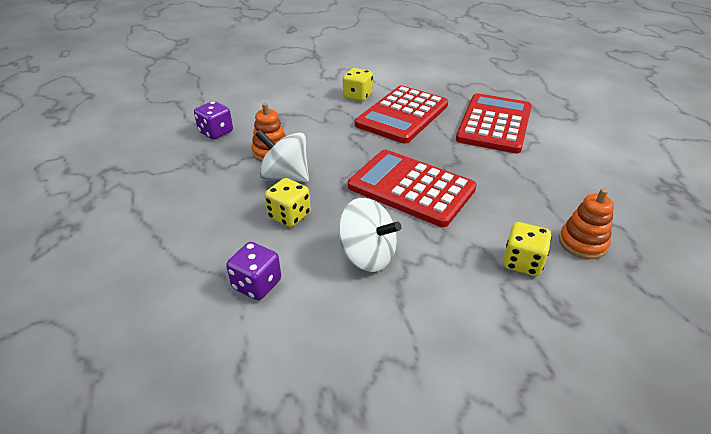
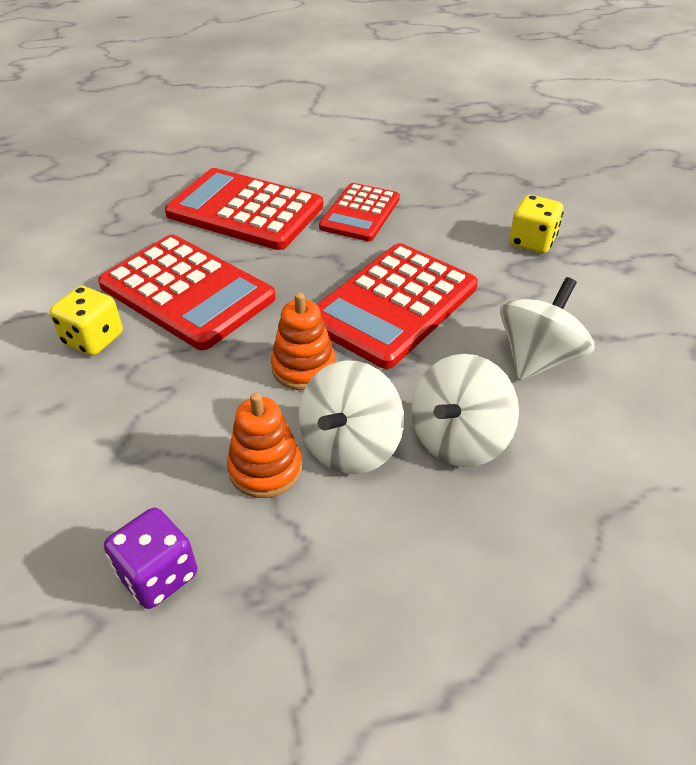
camera: 85 degrees left, 5 degrees up
purple dice [226,242,281,300] -> none
yellow dice [264,178,311,227] -> white spinning top [411,354,519,467]
orange stacking toy [559,189,614,259] -> orange stacking toy moved to [271,292,336,390]
none -> red calculator [319,183,400,241]

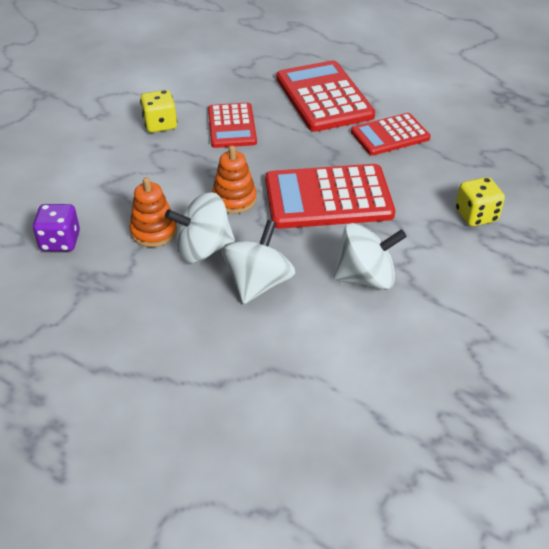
camera: 45 degrees right, 0 degrees up
red calculator [98,235,276,350] -> red calculator [208,103,257,148], size x0.62
white spinning top [411,354,519,467] -> white spinning top turned 120 degrees clockwise [222,220,295,304]

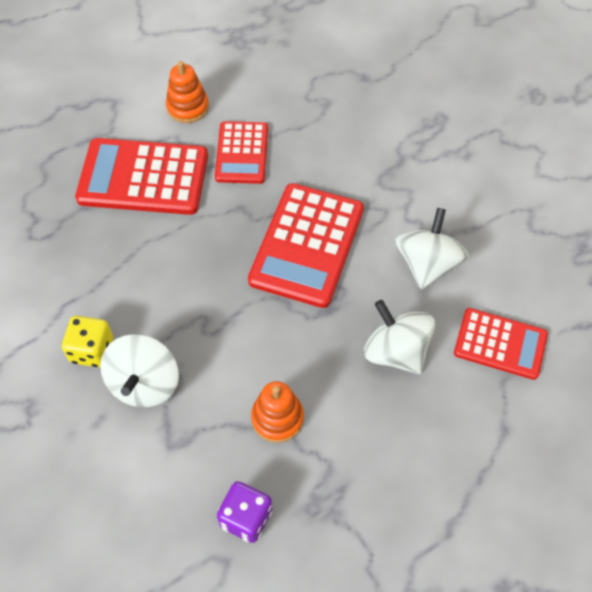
camera: 65 degrees left, 15 degrees up
white spinning top [165,192,235,263] -> white spinning top moved to [100,334,179,407]
red calculator [208,103,257,148] -> red calculator moved to [454,308,548,380]
orange stacking toy [212,146,257,214] -> orange stacking toy moved to [166,61,209,123]
yellow dice [456,177,505,226] -> none

